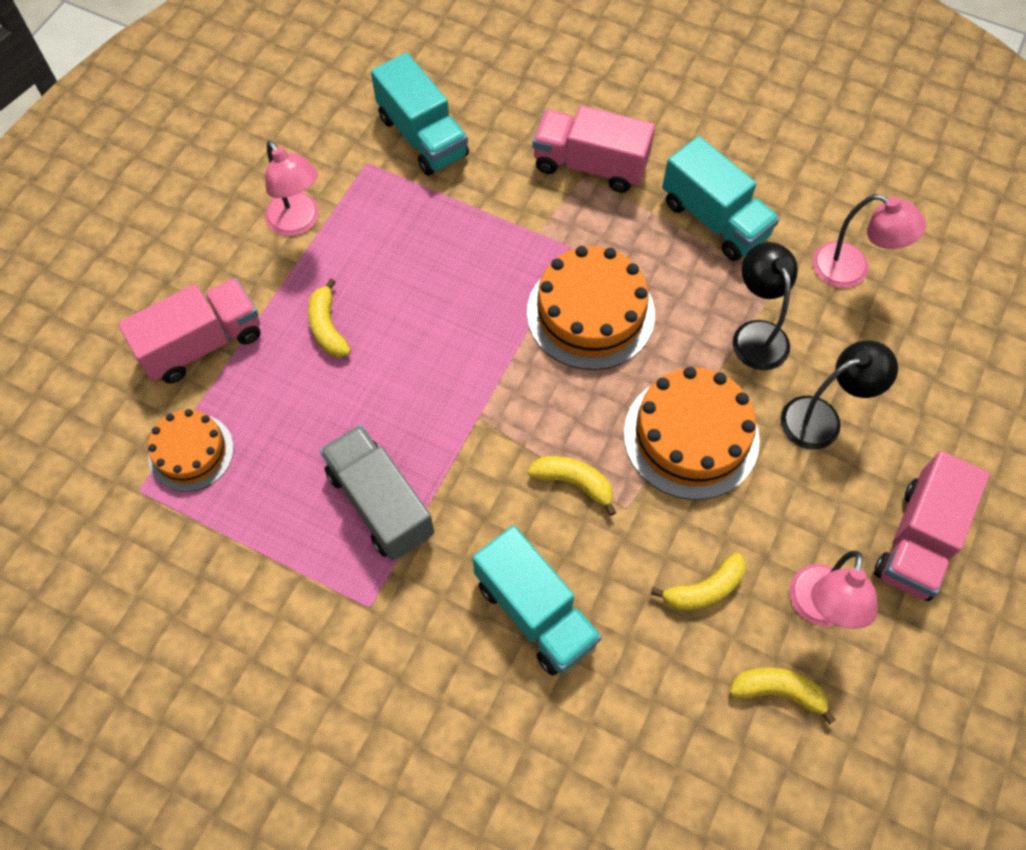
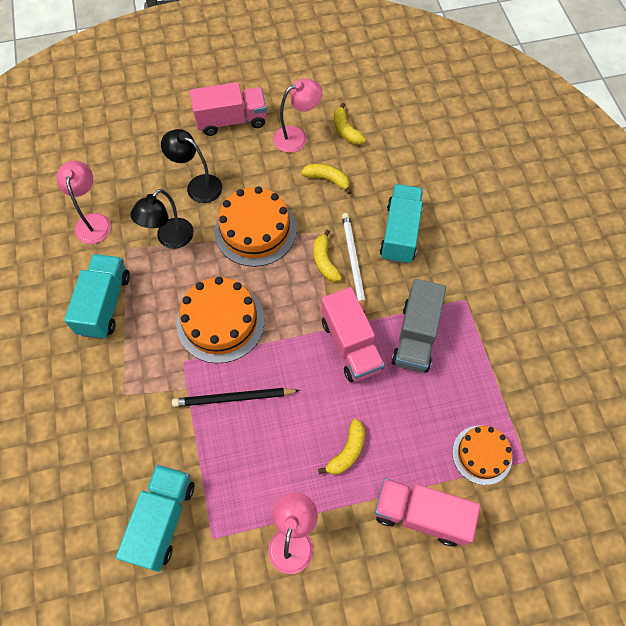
camera: 130 degrees left, 0 degrees up
pink truck [533,105,655,193] -> pink truck moved to [321,287,385,382]
none -> black pencil [172,388,300,407]
none -> white pencil [342,213,366,313]

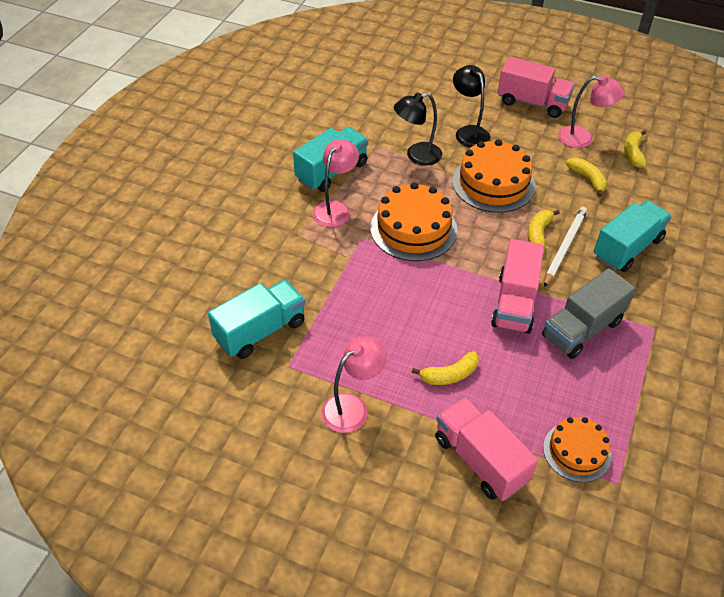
camera: 35 degrees right, 15 degrees down
pink lamp [56,161,111,244] -> pink lamp moved to [312,139,359,227]
black pencil [172,388,300,407] -> none

